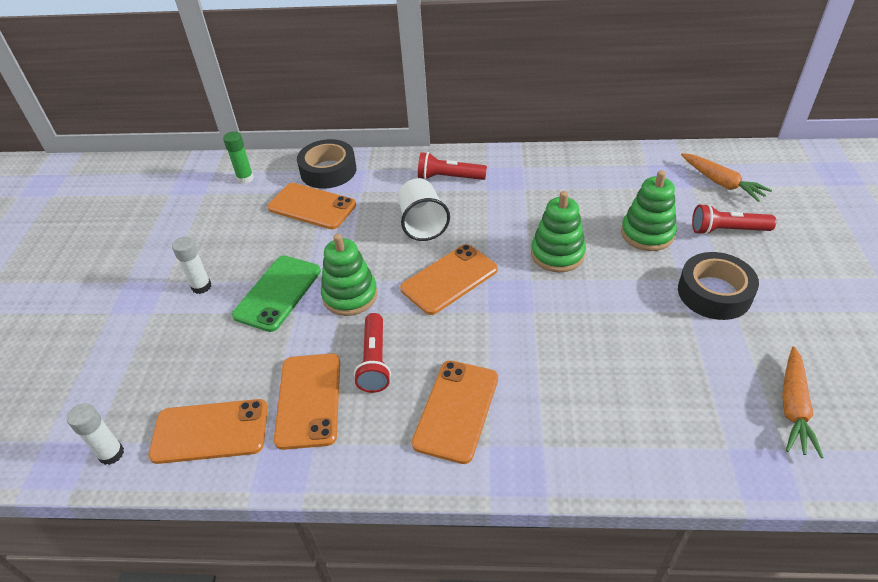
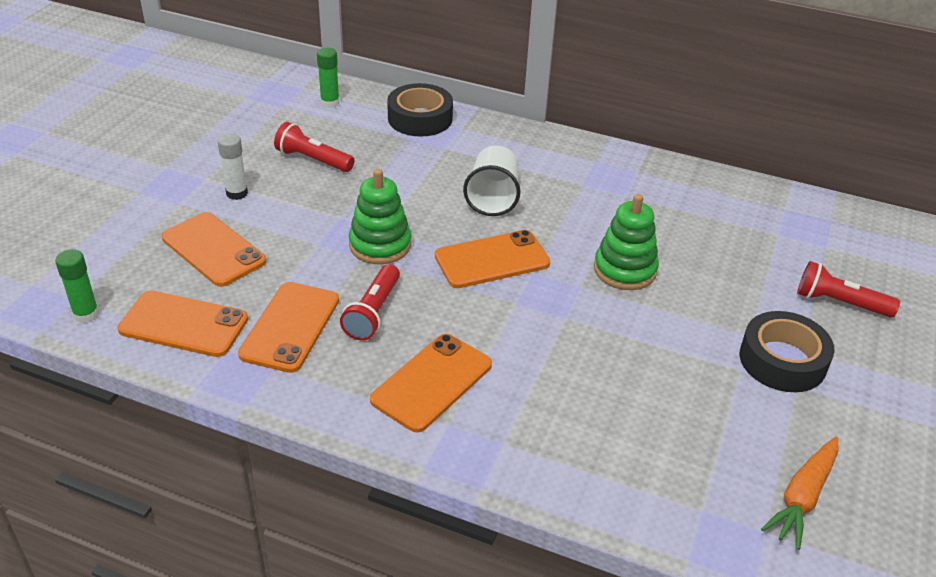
camera: 15 degrees right, 5 degrees down
white glue stick [67,403,124,465] -> green glue stick [55,249,99,323]
green phone [232,256,321,332] -> none
orange phone [267,183,356,229] -> orange phone moved to [161,212,266,287]
red flashlight [418,152,487,180] -> red flashlight moved to [274,122,354,172]
green stacking toy [621,170,677,251] -> none
orange carrot [681,153,772,202] -> none

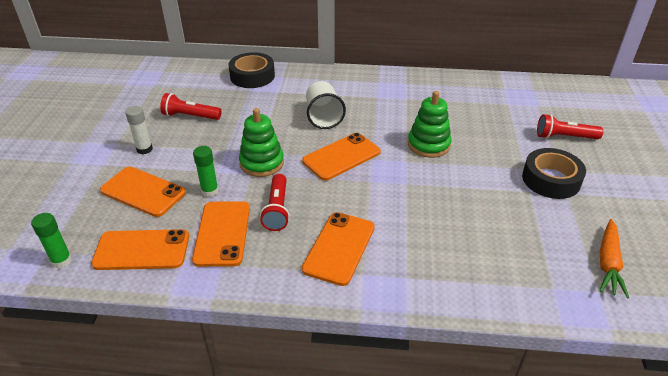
camera: 15 degrees left, 0 degrees up
green glue stick [317,47,340,108] -> green glue stick moved to [193,146,219,197]

